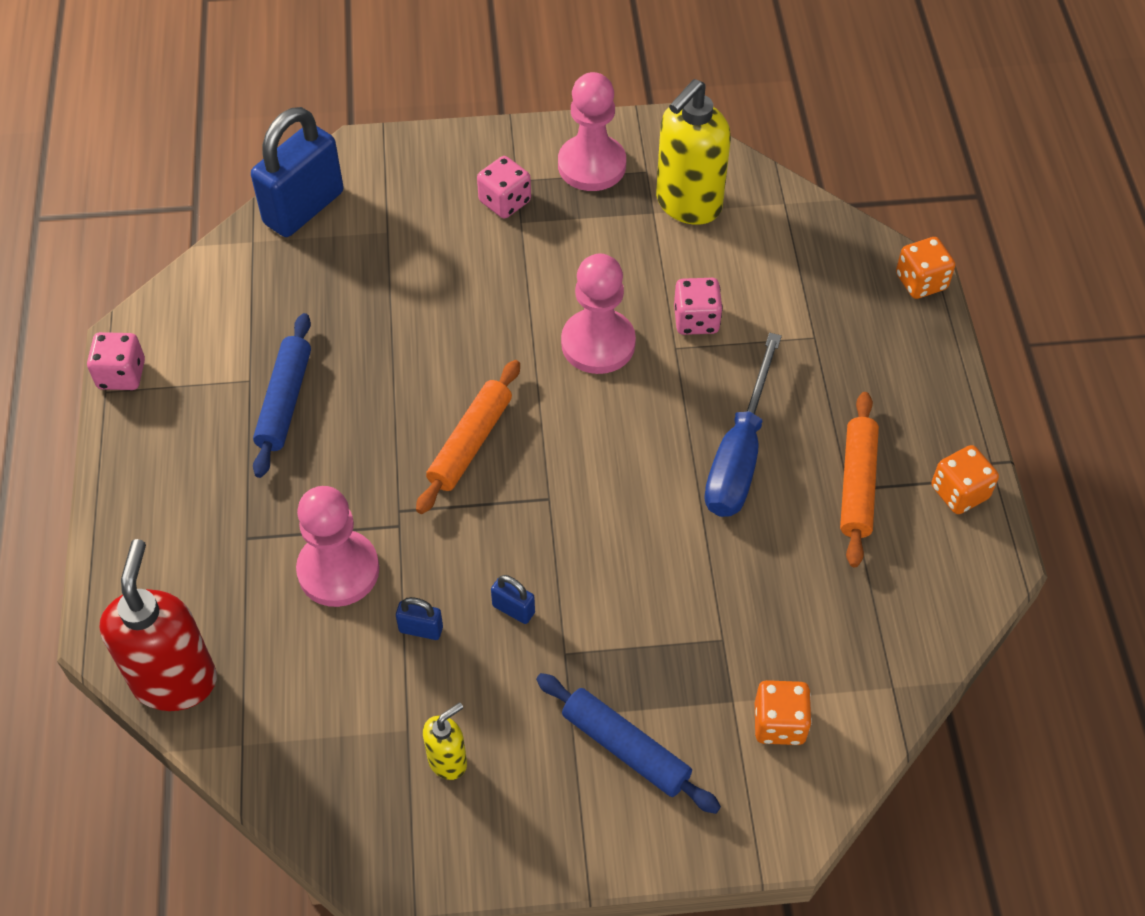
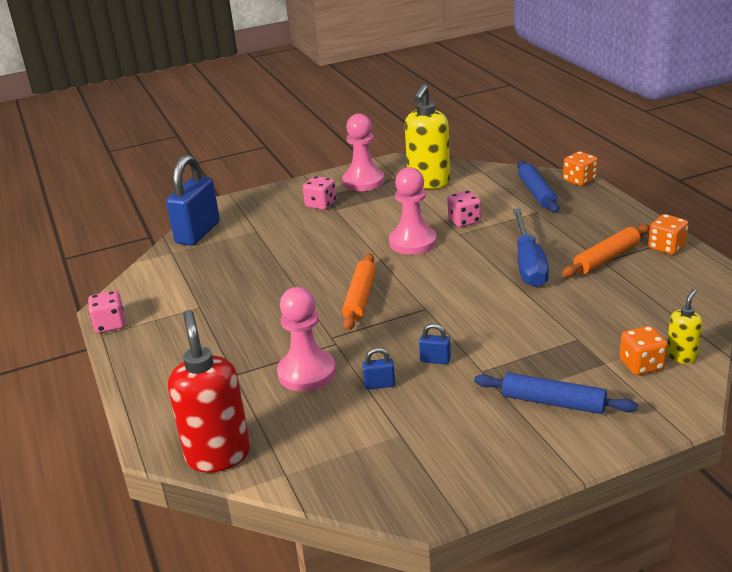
camera: 15 degrees left, 25 degrees down
blue rolling pin [253,313,311,478] -> blue rolling pin moved to [517,160,559,213]
yellow soap dispenser [423,703,467,780] -> yellow soap dispenser moved to [667,289,703,364]
orange rolling pin [840,392,879,567] -> orange rolling pin turned 60 degrees clockwise [562,224,650,277]

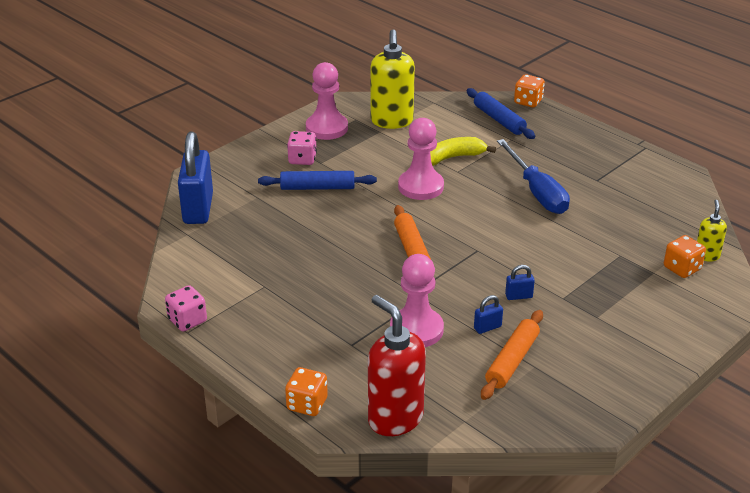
camera: 25 degrees left, 5 degrees up
pink dice [447,190,481,227] -> yellow banana [430,137,496,166]
blue rolling pin [474,372,638,414] -> blue rolling pin moved to [258,171,377,190]
orange rolling pin [562,224,650,277] -> orange rolling pin moved to [481,310,543,400]
orange dice [648,214,689,255] -> orange dice moved to [285,367,328,416]

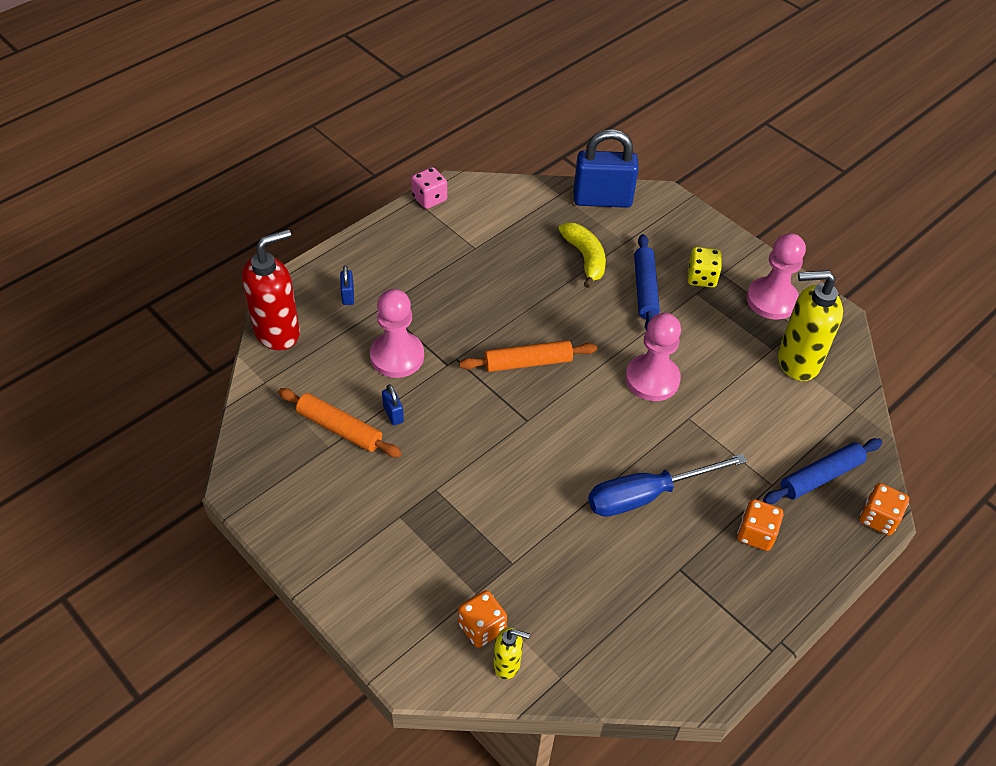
camera: 90 degrees right, 15 degrees up
orange dice [285,367,328,416] -> orange dice moved to [737,499,783,551]
pink dice [287,131,317,165] -> yellow dice [688,247,722,288]
yellow banana [430,137,496,166] -> yellow banana moved to [558,222,606,288]
blue padlock [505,265,535,300] -> blue padlock moved to [340,265,354,305]

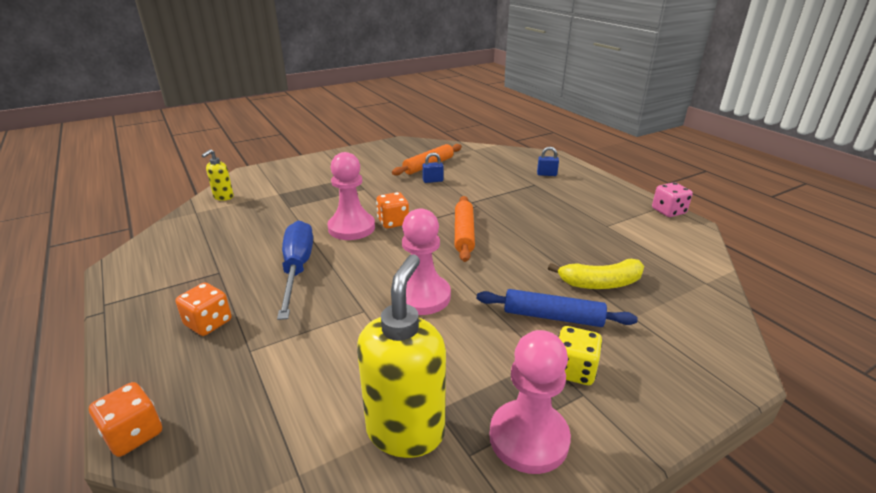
camera: 105 degrees right, 20 degrees down
red soap dispenser [242,229,300,350] -> none
pink pawn [370,289,424,378] -> pink pawn moved to [328,152,375,240]
orange dice [458,590,507,648] -> orange dice moved to [376,192,409,228]
blue padlock [574,129,639,208] -> none
blue rolling pin [763,438,882,504] -> none

